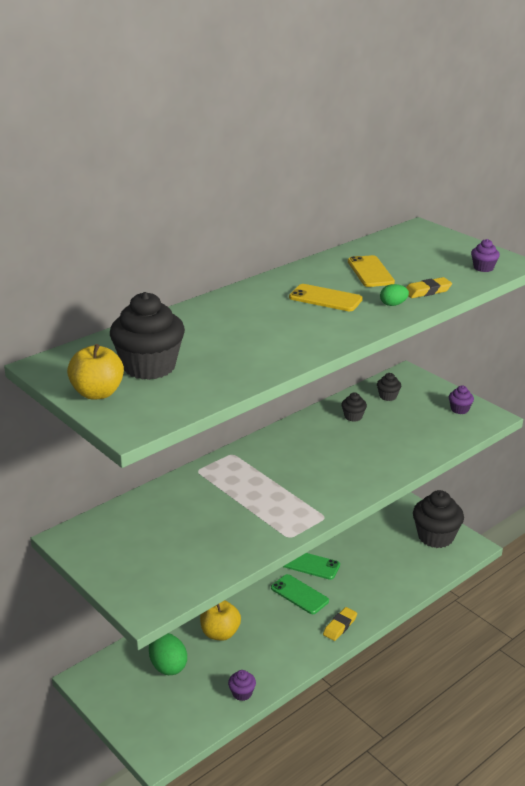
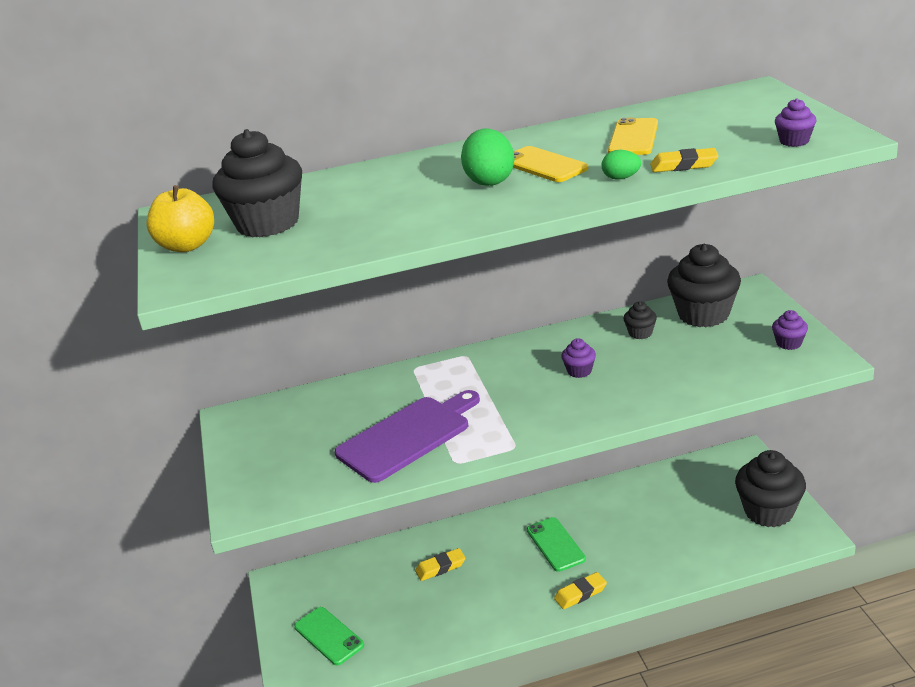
camera: 30 degrees right, 0 degrees up
green egg [149,633,187,675] -> green egg moved to [461,129,514,186]
yellow apple [200,600,241,641] -> yellow eraser [415,548,466,581]
purple cupcake [228,670,256,701] -> purple cupcake moved to [561,338,596,378]
green phone [283,553,340,580] -> green phone moved to [294,607,364,665]
black cupcake [377,373,401,401] -> black cupcake [667,244,741,327], size x2.19
none -> purple cutting board [335,390,480,483]

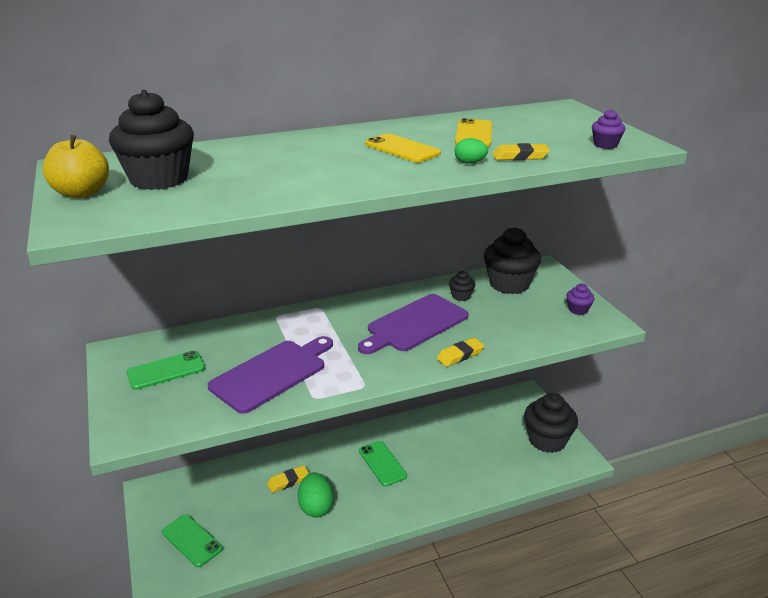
camera: 10 degrees left, 0 degrees up
green egg [461,129,514,186] -> green egg moved to [298,472,334,518]
yellow eraser [554,572,607,609] -> yellow eraser moved to [437,338,484,367]
purple cupcake [561,338,596,378] -> purple cutting board [358,294,469,354]
none -> green phone [127,351,205,390]

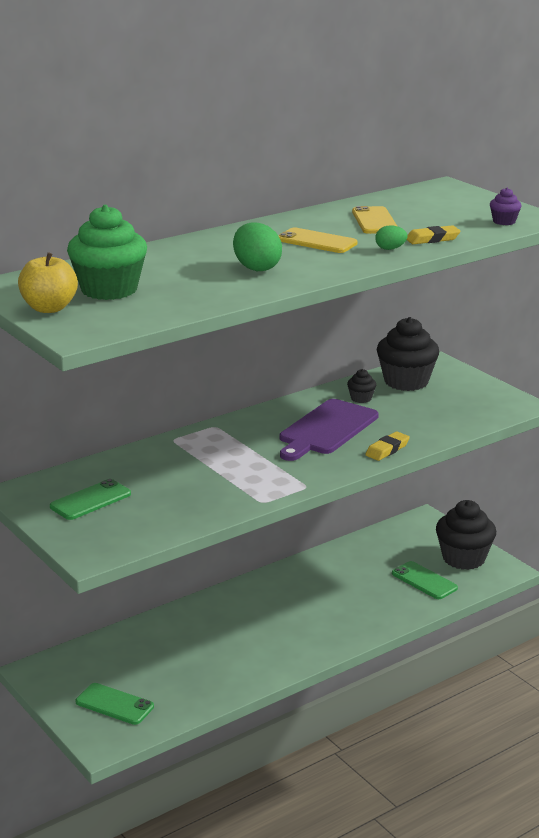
camera: 15 degrees left, 5 degrees down
black cupcake [109,90,194,190] -> green cupcake [67,205,147,300]
purple cutting board [208,336,333,414] -> none
yellow eraser [267,465,309,493] -> none
green egg [298,472,334,518] -> green egg moved to [233,223,282,271]
green phone [359,441,407,486] -> green phone moved to [392,561,458,599]
purple cupcake [566,284,594,315] -> none

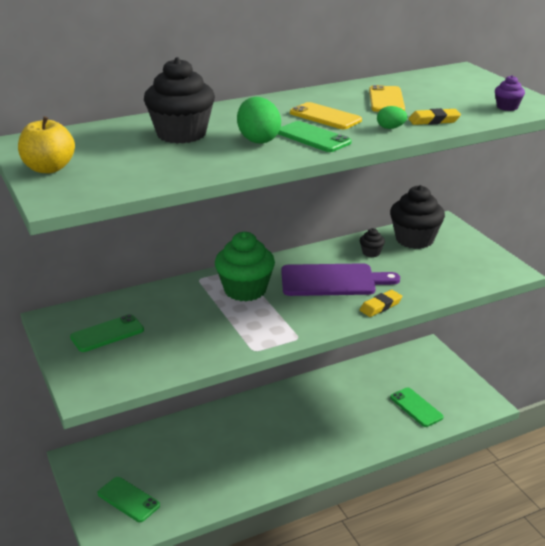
camera: 10 degrees right, 5 degrees up
green cupcake [67,205,147,300] -> green cupcake moved to [215,232,275,301]
purple cutting board [280,399,379,461] -> purple cutting board turned 135 degrees counterclockwise [281,263,400,296]
black cupcake [436,500,496,570] -> black cupcake moved to [144,57,215,143]
none -> green phone [278,121,351,152]

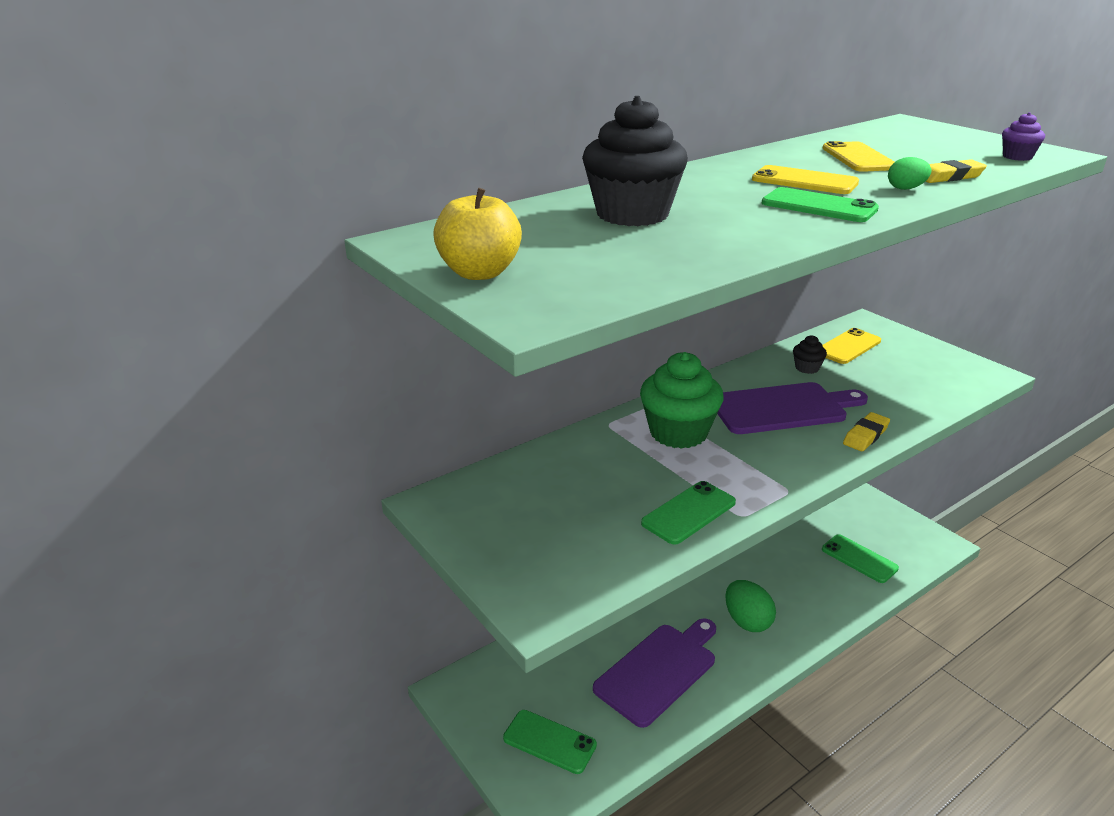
camera: 10 degrees left, 0 degrees up
green phone [70,314,144,352] -> green phone moved to [641,481,736,545]
green egg [237,97,281,143] -> green egg moved to [725,580,776,632]
black cupcake [390,185,445,249] -> yellow phone [822,328,881,364]
none -> purple cutting board [593,618,716,728]

